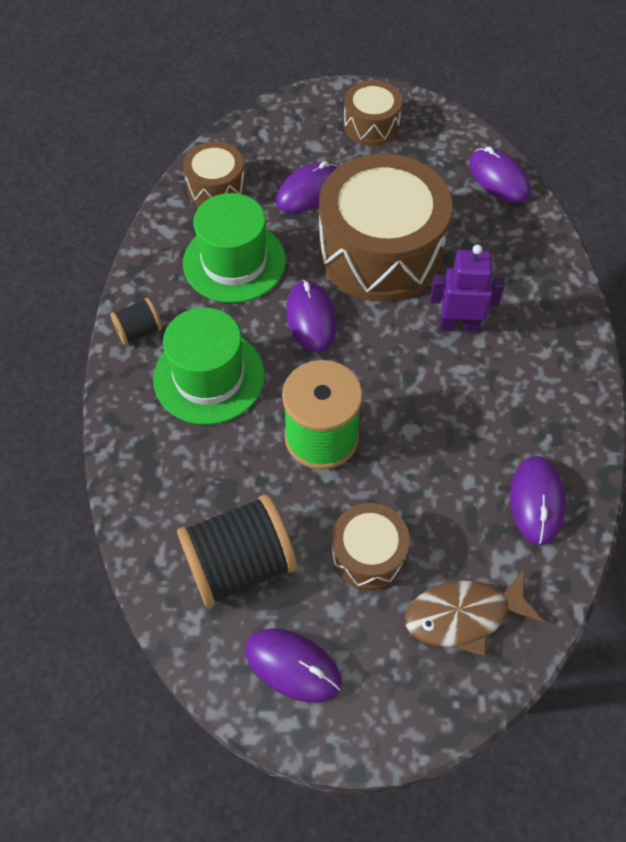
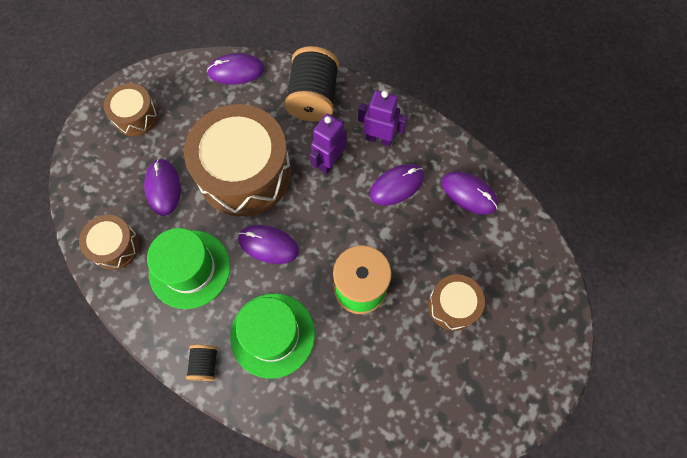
camera: 60 degrees left, 10 degrees up
black spool [177,494,297,607] -> black spool moved to [284,46,339,121]
purple mouse [245,628,342,703] -> purple mouse moved to [370,164,425,206]
brown fish [405,569,544,656] -> none
none -> purple robot [358,91,407,147]

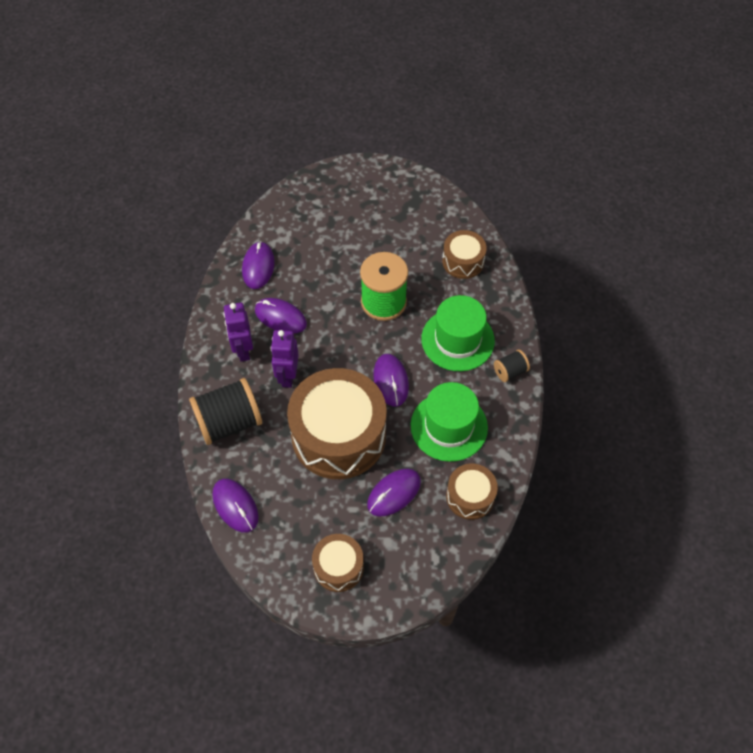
camera: 120 degrees left, 10 degrees down
purple robot [310,114,347,174] -> purple robot turned 90 degrees clockwise [271,330,299,388]
brown drum [428,274,485,331] -> brown drum moved to [442,230,487,279]

